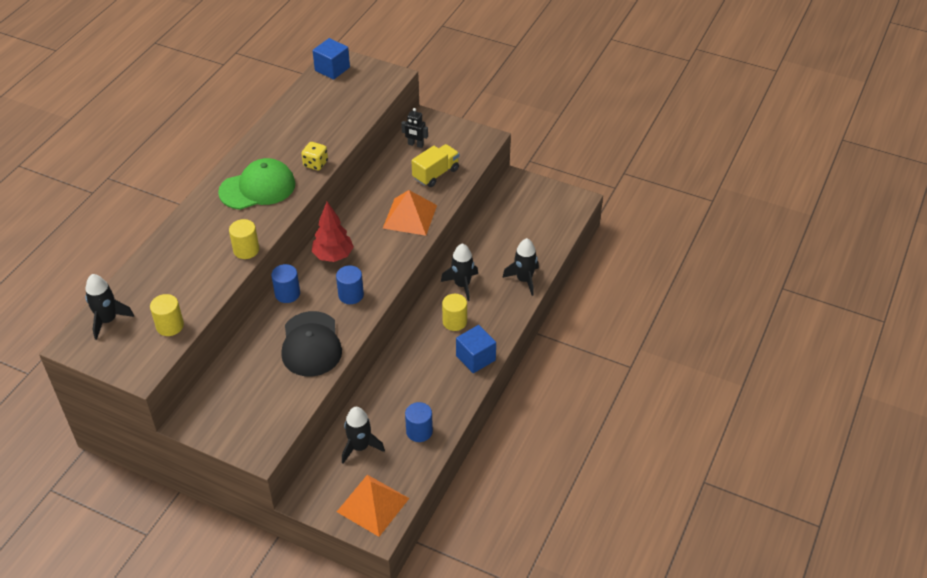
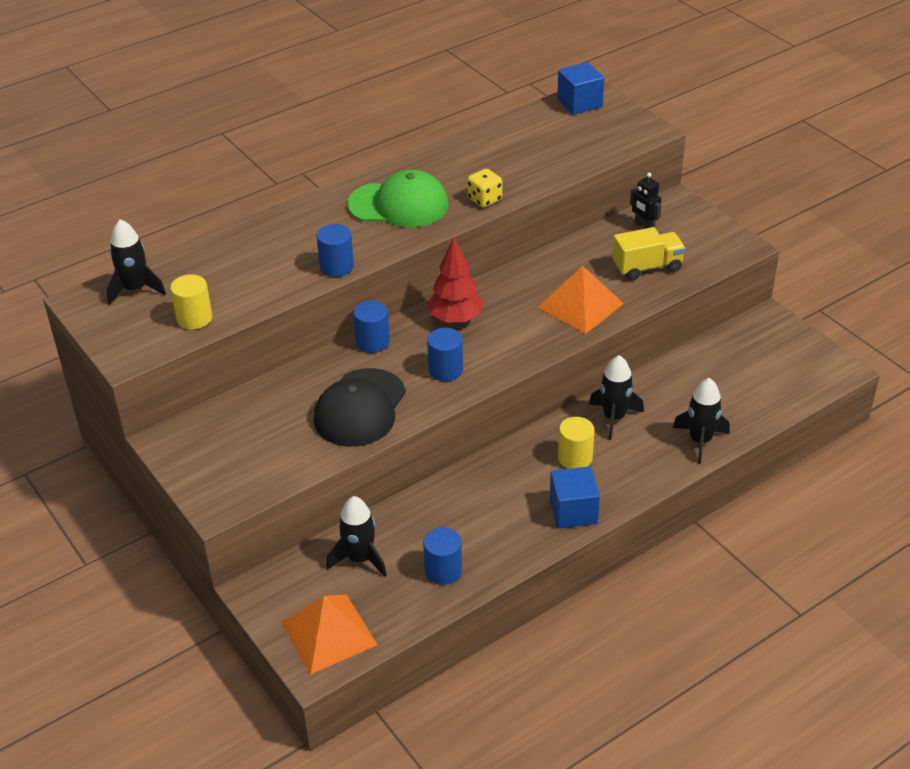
camera: 30 degrees right, 5 degrees down
yellow cylinder [229,219,259,259] -> blue cylinder [317,224,354,277]

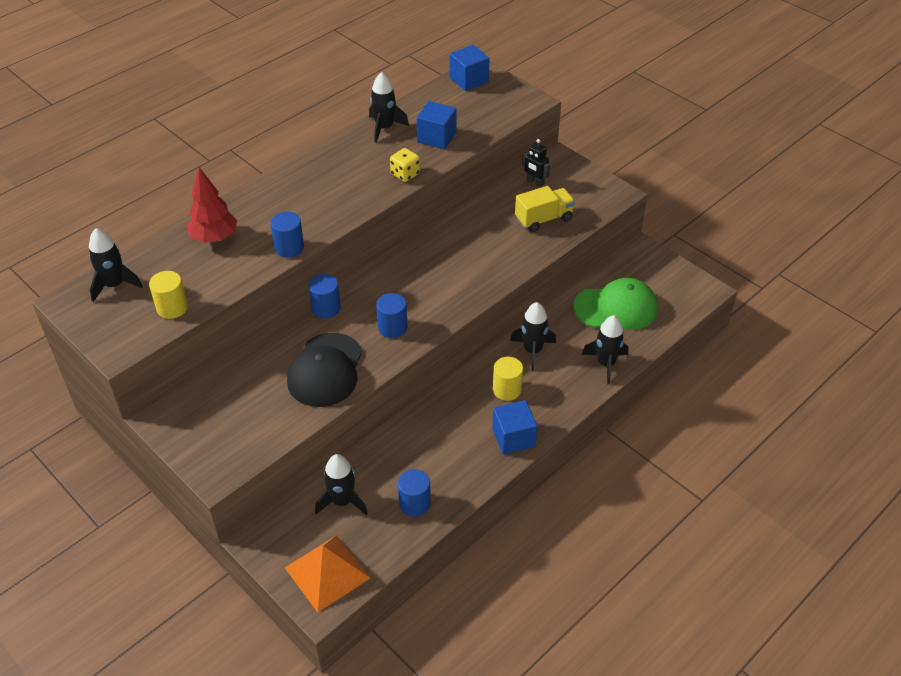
camera: 10 degrees left, 5 degrees up
green cap [347,170,449,228] -> green cap moved to [574,278,658,330]
red tree [427,237,484,324] -> red tree moved to [187,167,237,243]
orange pyramid [537,266,624,334] -> none
none -> black rocket [369,72,409,143]
none -> blue cube [416,101,457,149]

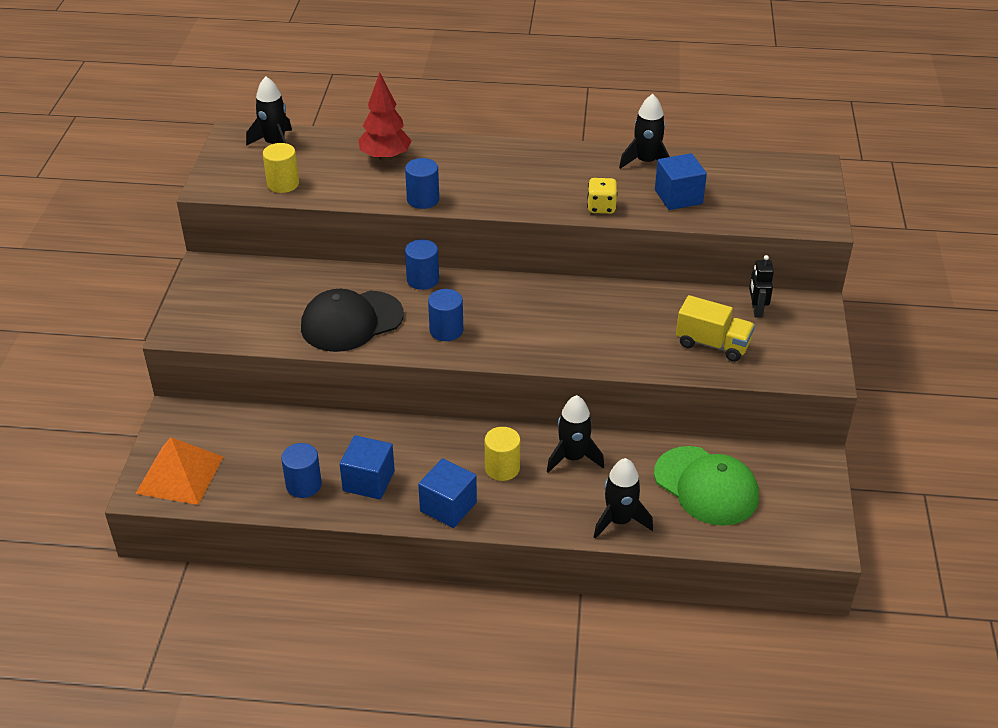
camera: 50 degrees right, 5 degrees down
black rocket [315,454,368,515] -> none
blue cube [450,45,490,91] -> blue cube moved to [339,435,395,500]

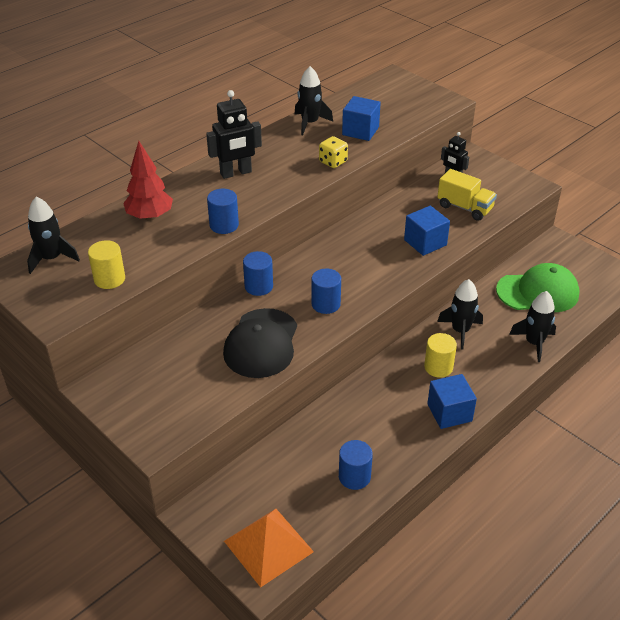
camera: 50 degrees left, 0 degrees up
blue cube [339,435,395,500] -> blue cube moved to [404,206,450,256]
yellow truck [676,295,755,362] -> yellow truck turned 60 degrees clockwise [437,169,497,221]
none -> black robot [206,90,262,179]

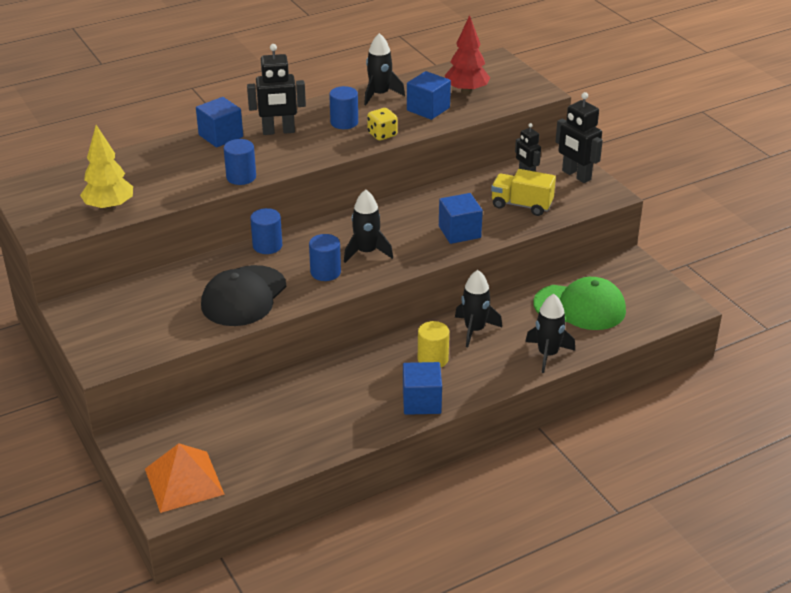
camera: 15 degrees right, 5 degrees down
black rocket [27,197,80,274] -> black rocket moved to [344,189,393,263]
yellow cylinder [88,240,125,289] -> yellow tree [80,125,133,211]
red tree [123,141,173,221] -> red tree moved to [445,15,490,95]
blue cylinder [339,440,373,490] -> blue cylinder moved to [329,86,358,129]
yellow truck [437,169,497,221] -> yellow truck turned 150 degrees clockwise [491,169,556,216]
none -> blue cube [196,97,243,147]
none -> black robot [555,92,603,183]

